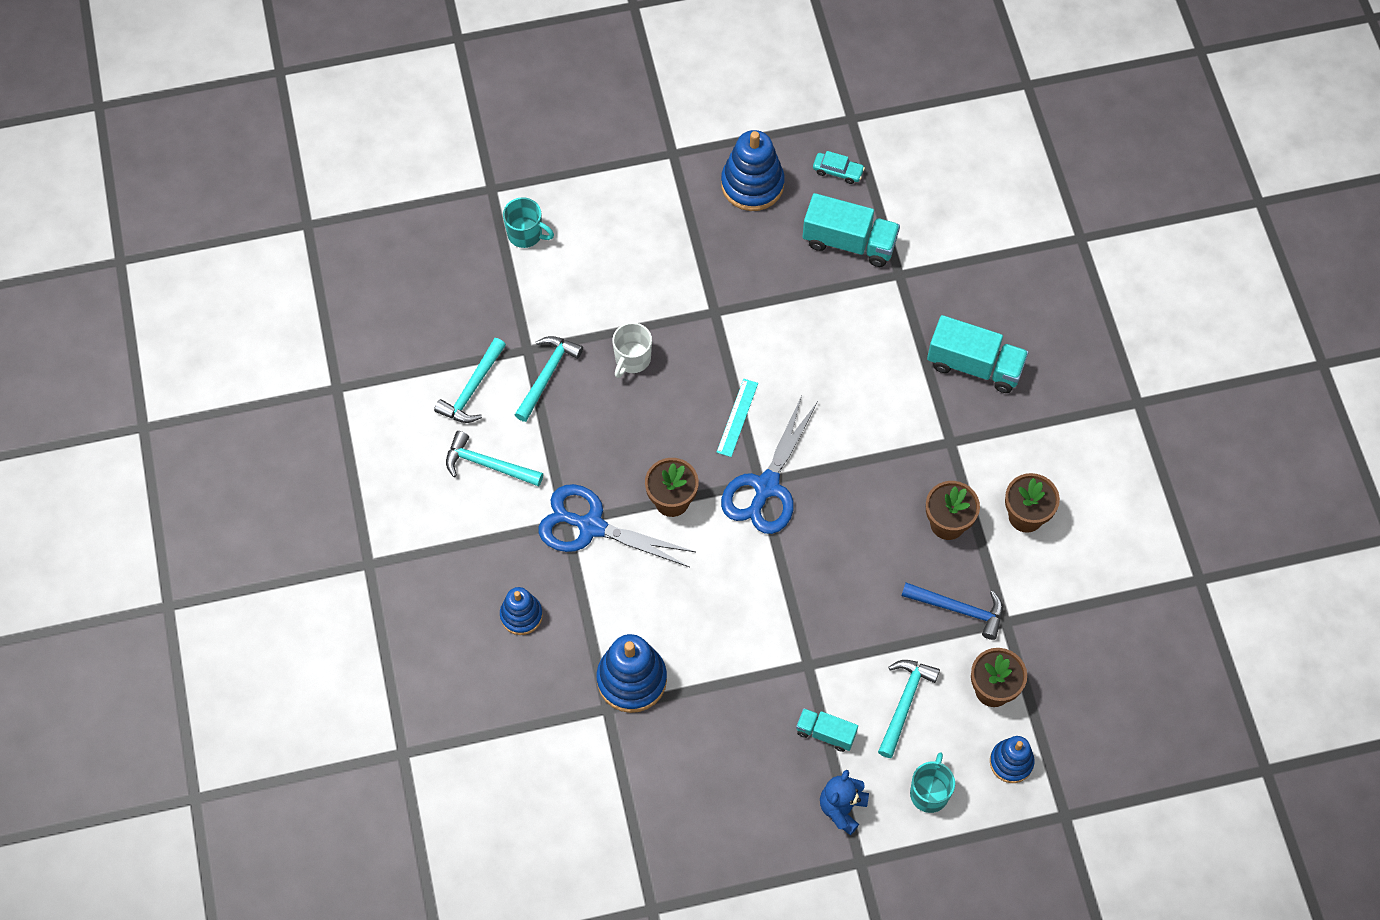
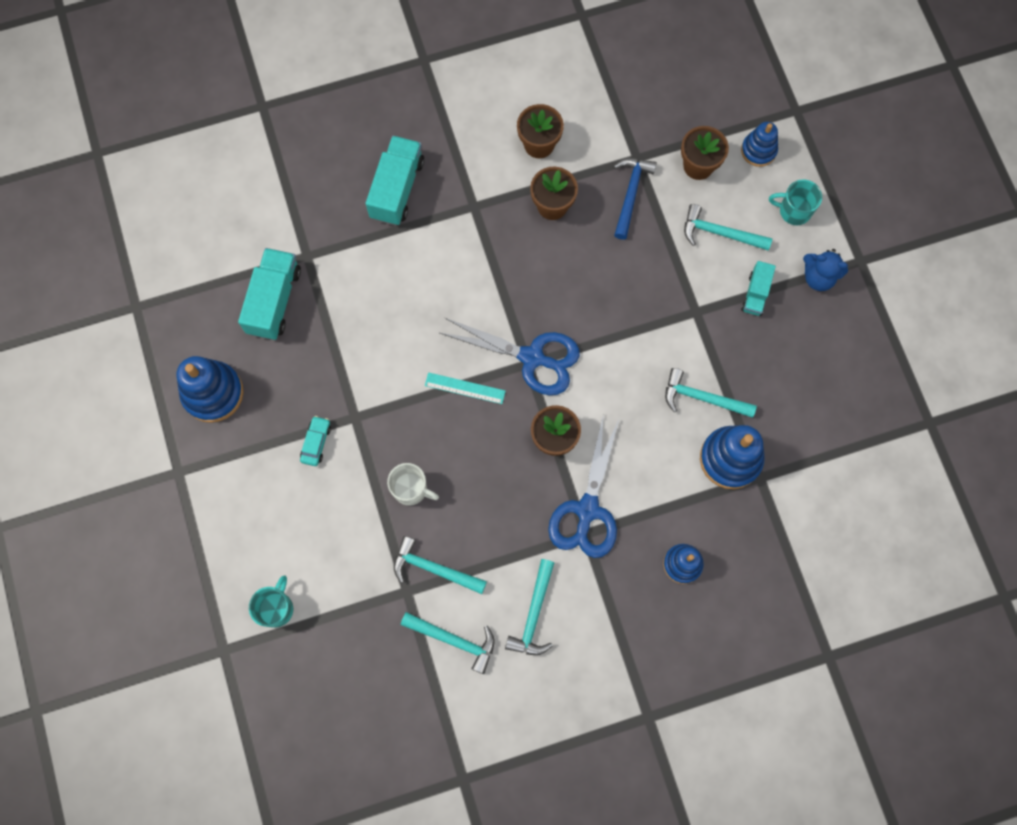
camera: 95 degrees left, 10 degrees up
turquoise car [813,151,865,184] -> turquoise car moved to [300,416,331,466]
none -> turquoise hammer [665,368,757,418]

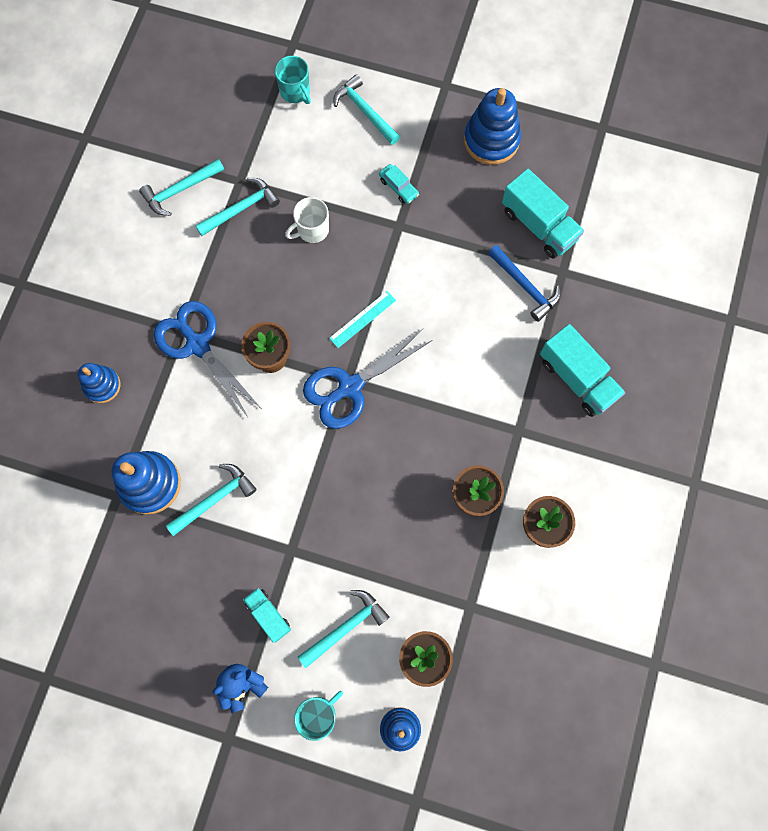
camera: 125 degrees right, 0 degrees up
turquoise hammer [505,559,554,655] -> turquoise hammer moved to [333,74,400,145]
blue hammer [614,158,657,240] -> blue hammer moved to [488,245,561,322]

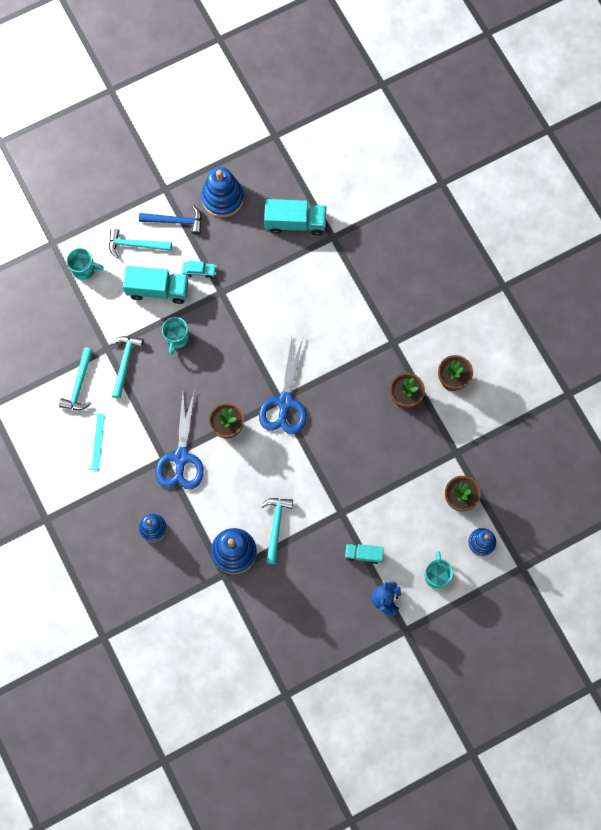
camera: 45 degrees left, 0 degrees up
blue scissors [154,301,262,417] -> blue scissors turned 90 degrees counterclockwise [156,389,204,490]
white mug [285,197,329,243] -> turquoise mug [162,317,189,355]
turquoise hammer [298,590,390,668] -> none
turquoise ruler [329,291,396,348] -> turquoise ruler moved to [88,414,105,470]
blue hammer [488,245,561,322] -> blue hammer moved to [139,205,202,235]
turquoise truck [540,324,625,417] -> turquoise truck moved to [123,266,188,304]

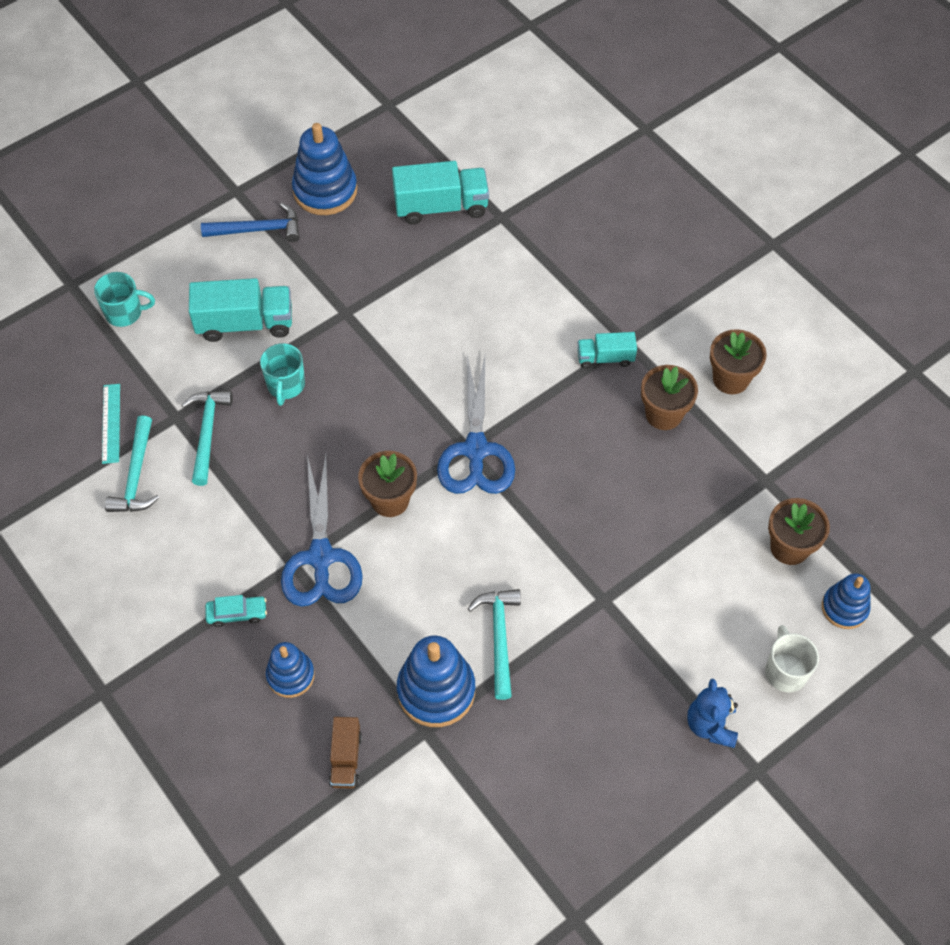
camera: 10 degrees left, 15 degrees down
turquoise ruler [88,414,105,470] -> turquoise ruler moved to [102,384,120,464]
turquoise hammer [109,228,172,258] -> none
turquoise car [182,261,217,278] -> turquoise car moved to [205,595,267,627]
turquoise truck [345,544,384,564] -> turquoise truck moved to [578,332,637,369]
turquoise mug [425,551,453,589] -> white mug [765,625,819,692]
none -> brown truck [329,717,362,789]

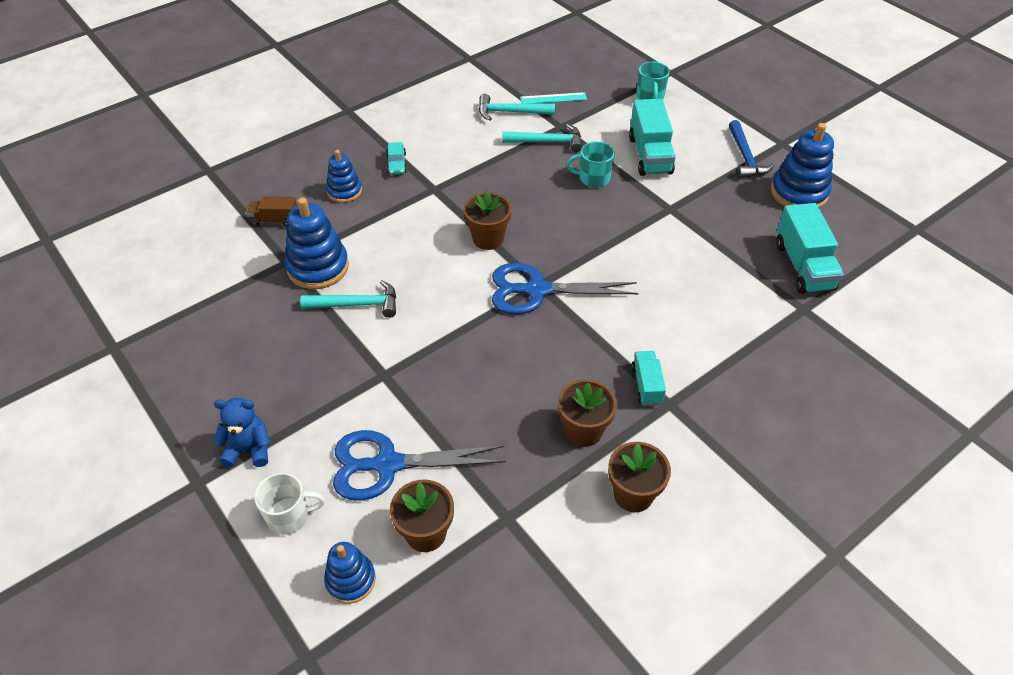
camera: 90 degrees right, 10 degrees down
blue scissors [281,455,363,607] -> blue scissors moved to [333,430,506,501]

